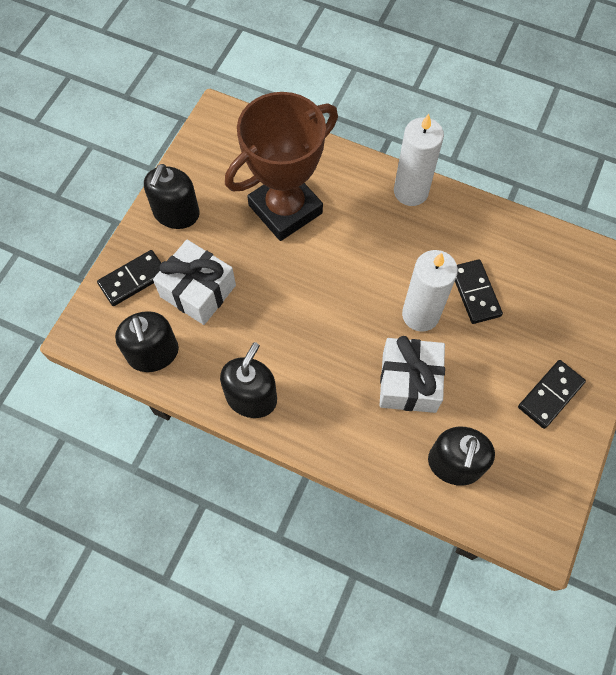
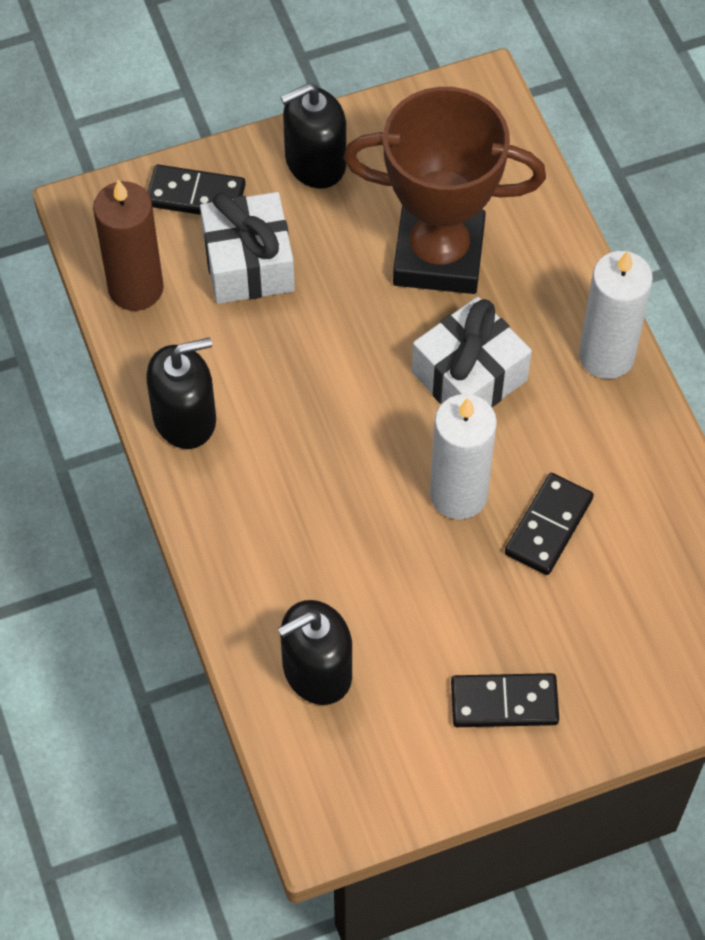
camera: 45 degrees right, 5 degrees down
black soap dispenser [115,311,179,372] -> brown candle [93,180,164,311]
white gift [379,336,445,413] -> white gift moved to [412,297,532,407]

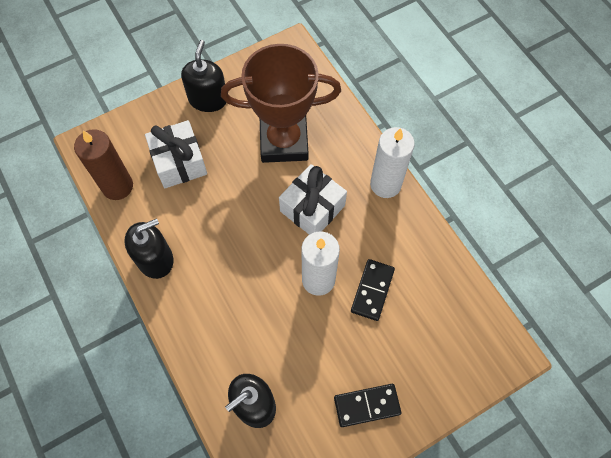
camera: 10 degrees left, 5 degrees up
black domino [148,165,246,215] -> none
black soap dispenser [281,83,346,189] -> black soap dispenser turned 135 degrees clockwise [181,40,226,112]

